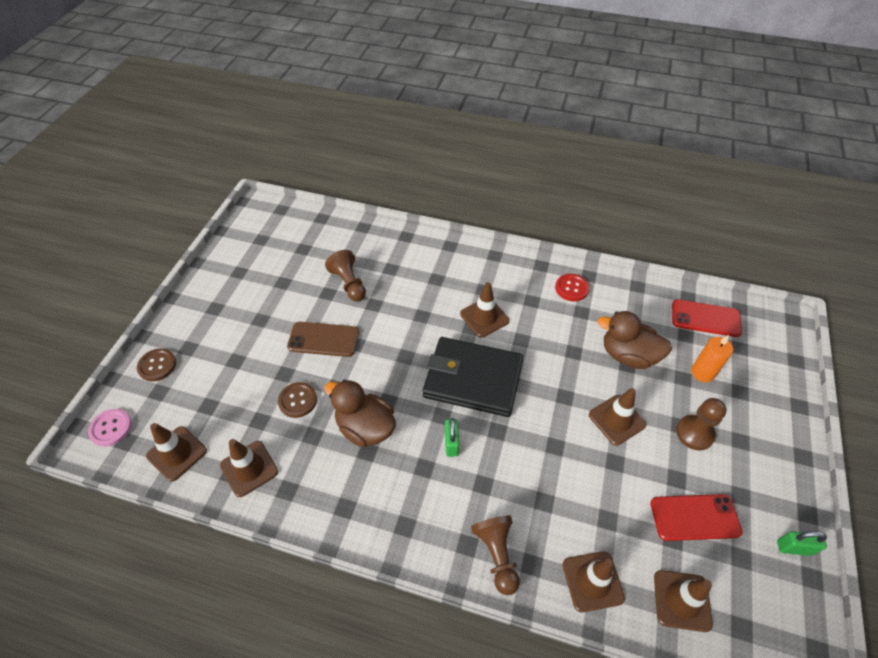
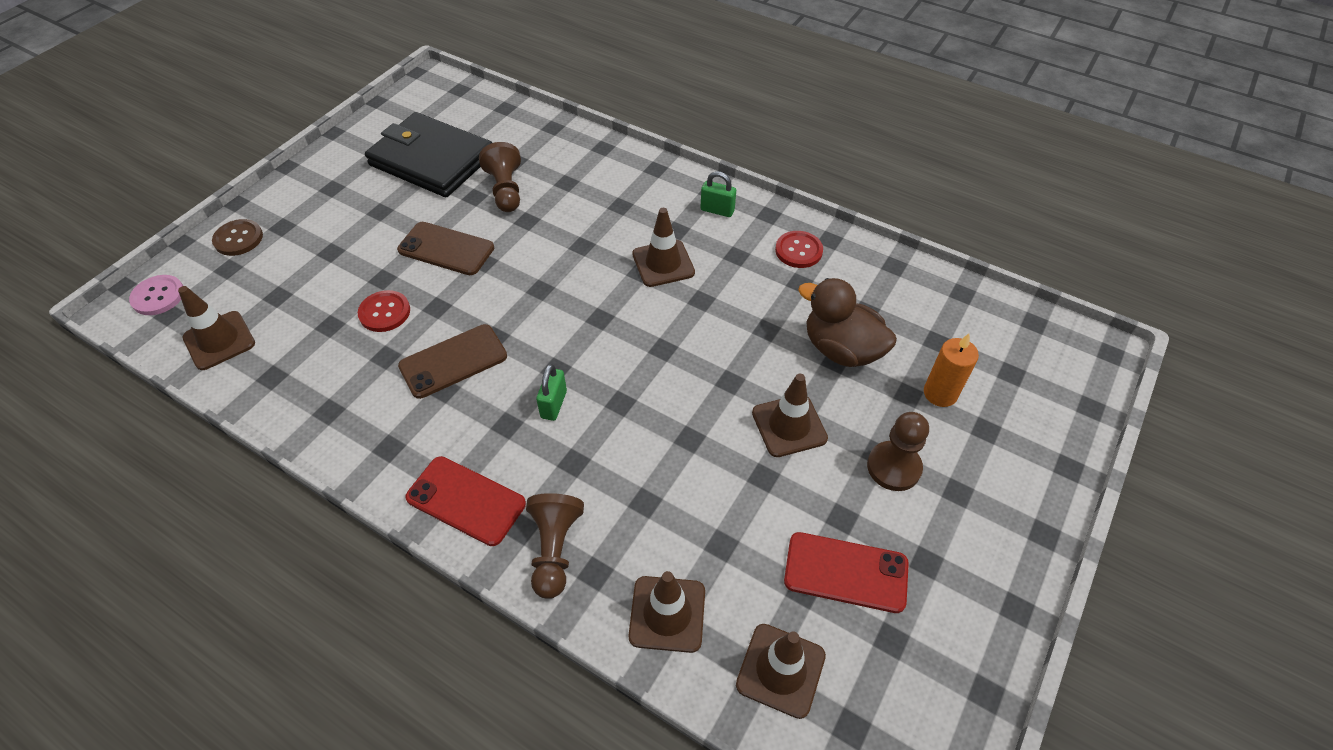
camera: 15 degrees right, 0 degrees up
brown traffic cone [220,439,278,497] -> none
brown button [278,382,317,418] -> red button [358,290,410,332]
brown duck [324,379,396,447] -> brown phone [398,324,507,399]
black wallet [423,337,523,417] -> black wallet moved to [365,112,492,197]
red phone [672,299,742,337] -> red phone moved to [405,456,526,546]
green padlock [777,531,827,556] -> green padlock moved to [701,171,736,217]

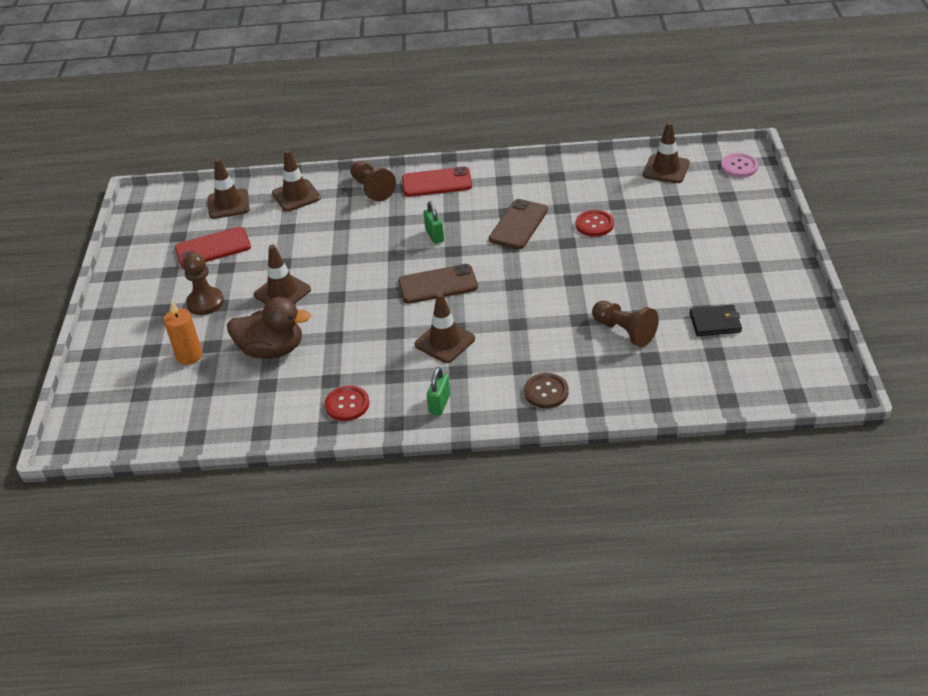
camera: 150 degrees right, 10 degrees down
brown button [212,219,263,256] -> brown button moved to [524,373,569,408]
black wallet [365,112,492,197] -> black wallet [689,305,742,336], size x0.45
brown phone [397,222,494,275] -> brown phone moved to [398,264,478,304]
green padlock [701,171,736,217] -> green padlock turned 60 degrees counterclockwise [427,367,450,415]

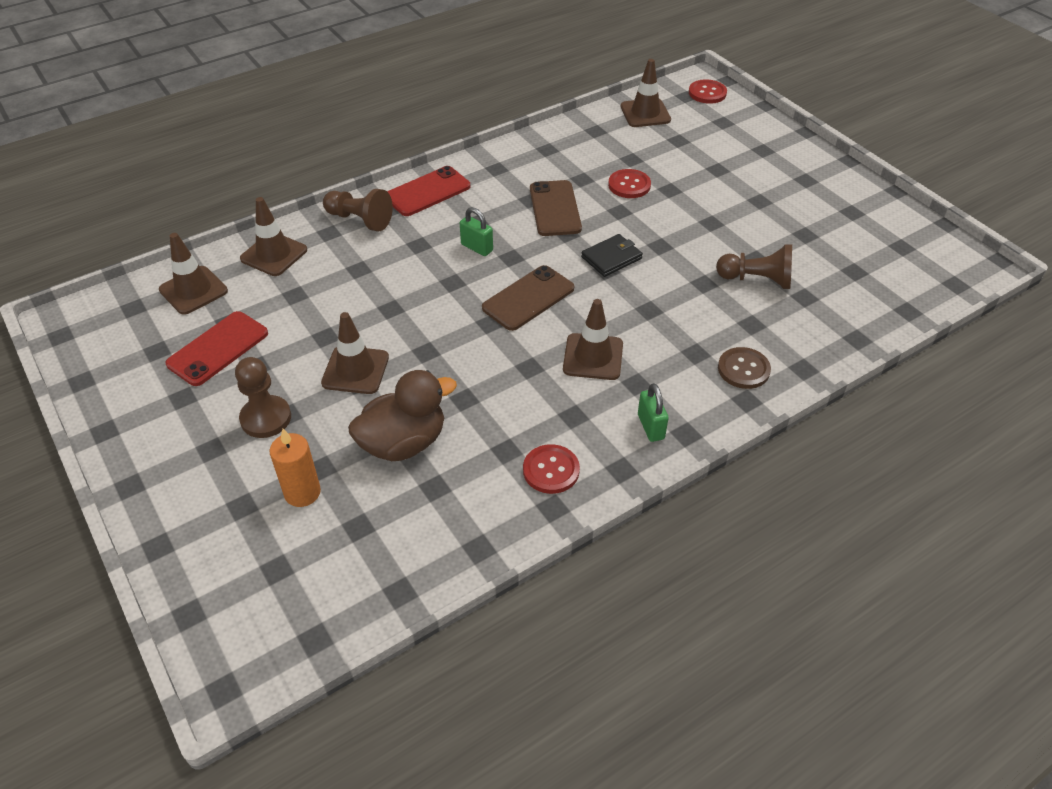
camera: 35 degrees left, 5 degrees up
black wallet [689,305,742,336] -> black wallet moved to [581,234,643,277]
pink button [721,153,758,178] -> red button [689,79,727,104]

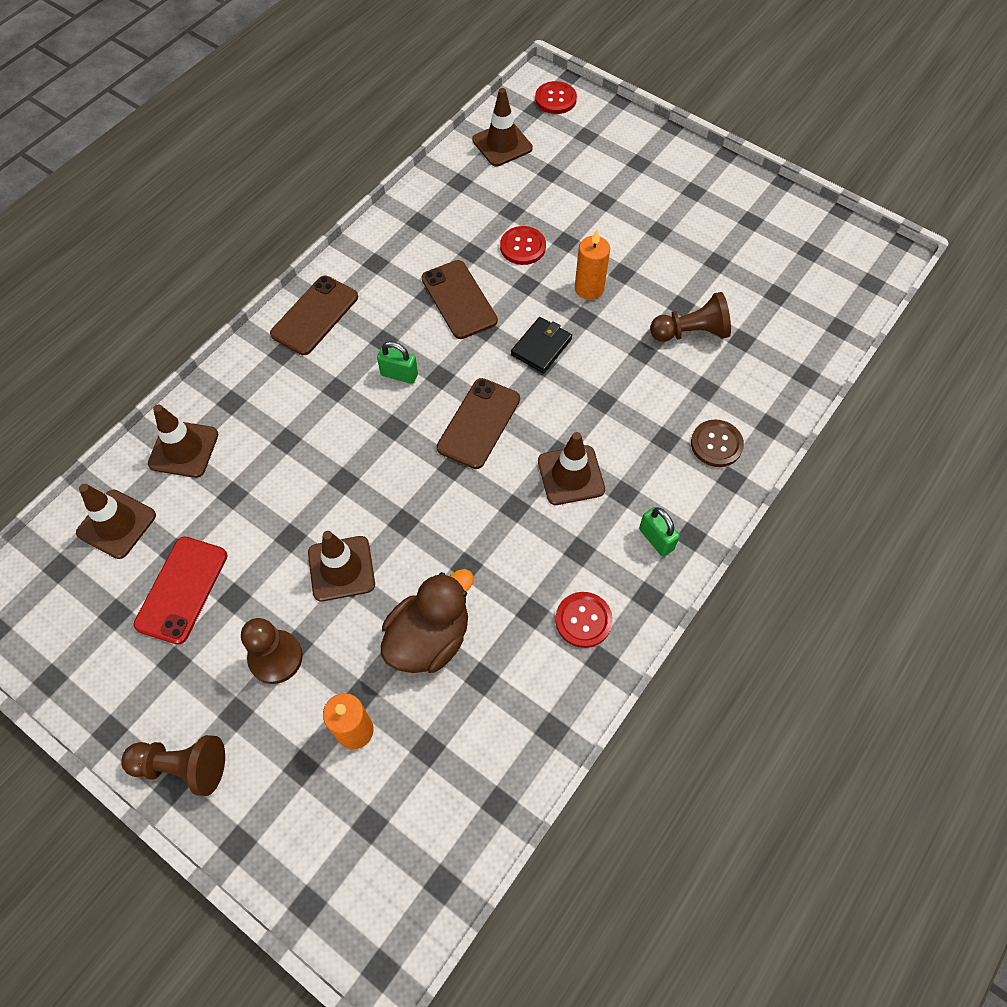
camera: 20 degrees left, 15 degrees up
brown pawn [323,189,393,231] -> brown pawn moved to [121,735,225,796]
red phone [387,166,470,216] -> brown phone [270,276,358,355]
none -> orange candle [575,230,610,300]

